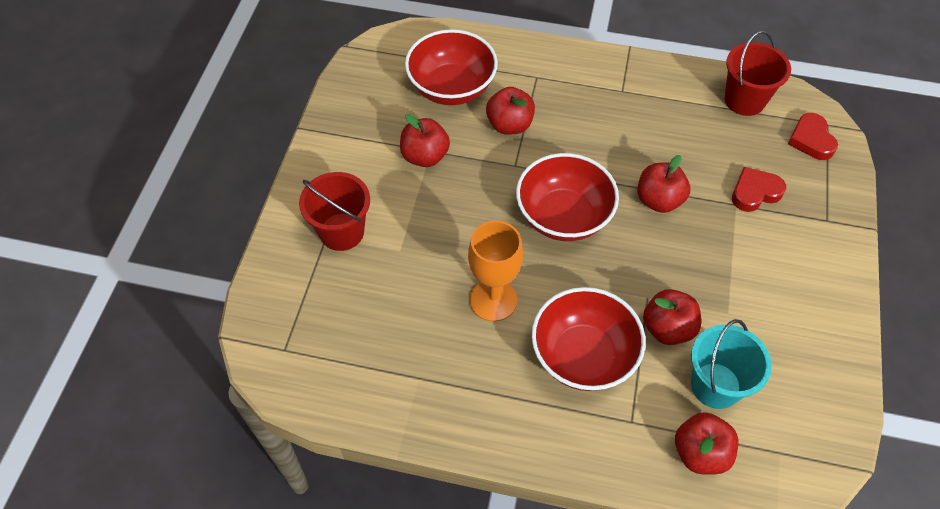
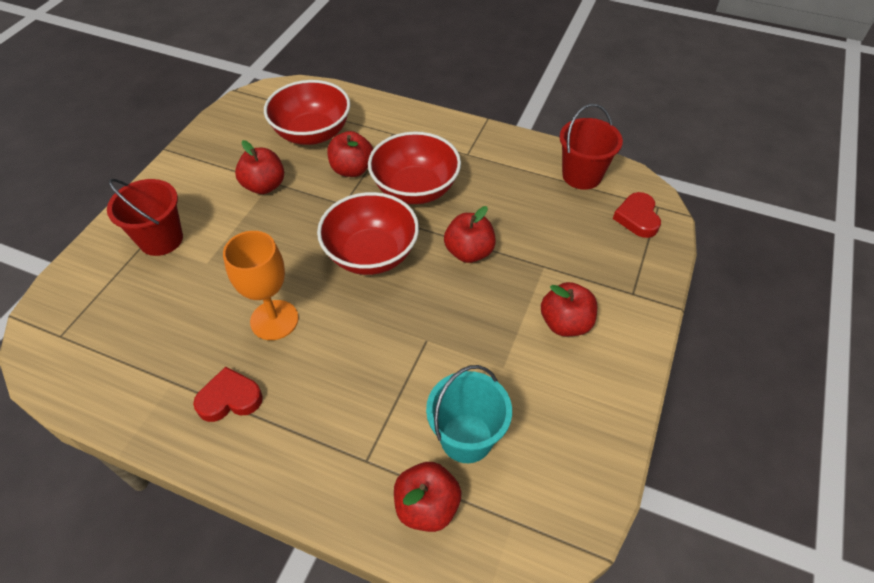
camera: 10 degrees right, 5 degrees down
red bowl [531,287,646,391] -> red bowl moved to [368,132,461,204]
red apple [643,289,701,345] -> red apple moved to [541,282,597,336]
red heart [732,167,786,212] -> red heart moved to [193,367,263,422]

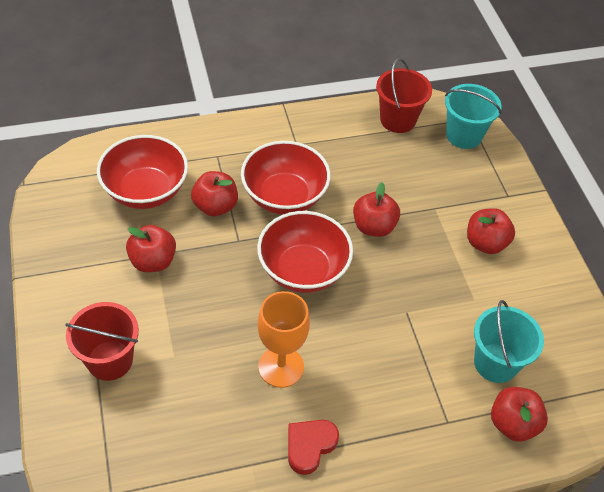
camera: 40 degrees left, 0 degrees up
red heart [613,192,661,238] -> turquoise bucket [445,84,502,149]

